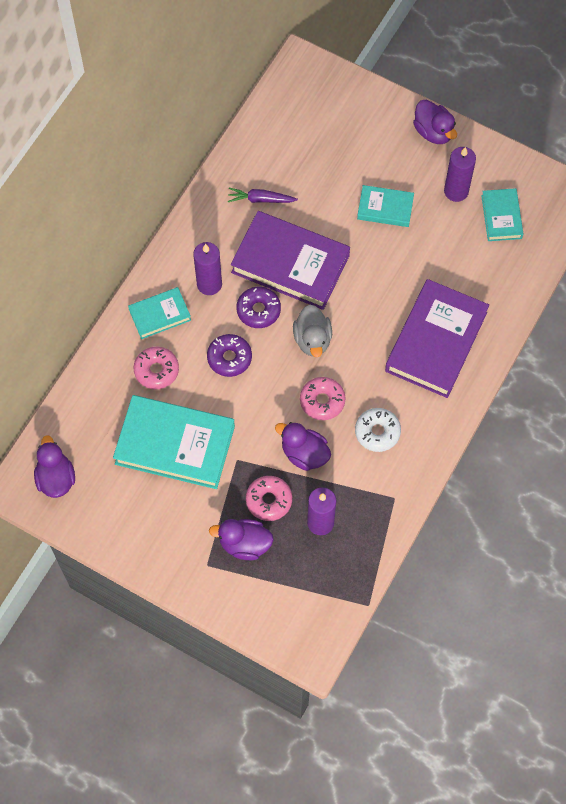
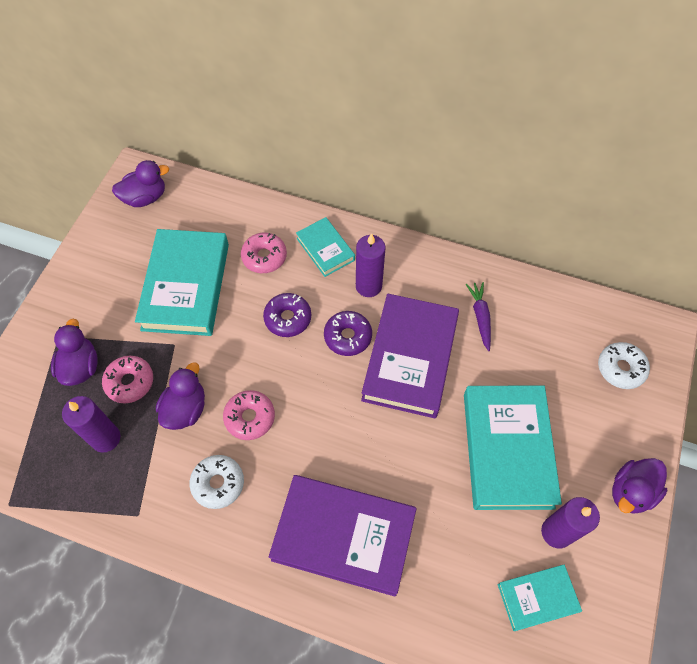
camera: 80 degrees right, 5 degrees down
grey duck [293,305,332,357] -> none
turquoise book [357,185,414,227] -> turquoise book [464,385,562,510], size x1.91
none -> white donut [598,342,650,389]

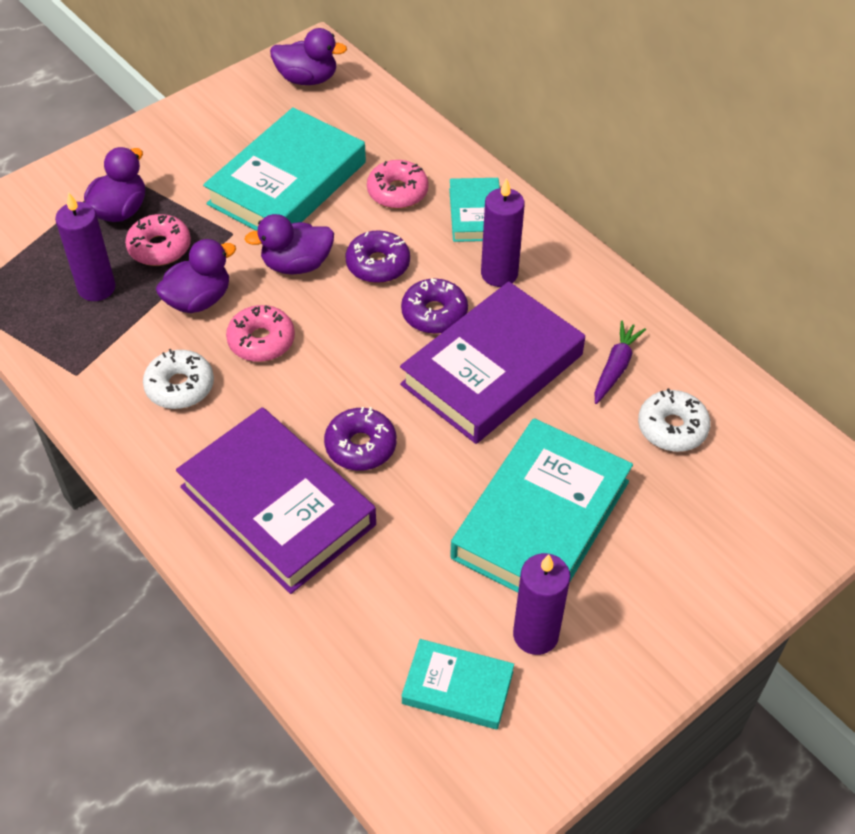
camera: 30 degrees right, 10 degrees down
white donut [598,342,650,389] -> white donut moved to [638,388,711,452]
purple duck [612,458,668,514] -> purple duck moved to [244,214,334,275]
none -> purple donut [324,407,397,471]

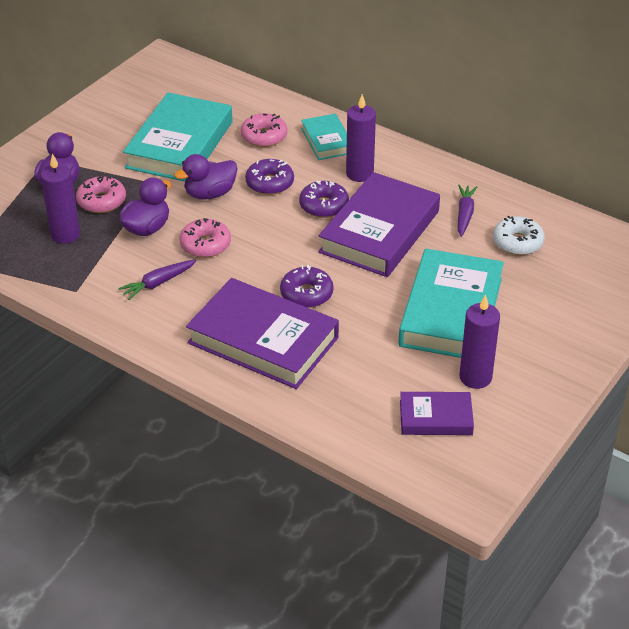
camera: 15 degrees left, 10 degrees down
white donut [143,349,214,409] -> purple carrot [118,260,196,300]
purple duck [270,28,347,85] -> none
turquoise book [402,639,514,730] -> purple book [400,392,474,435]

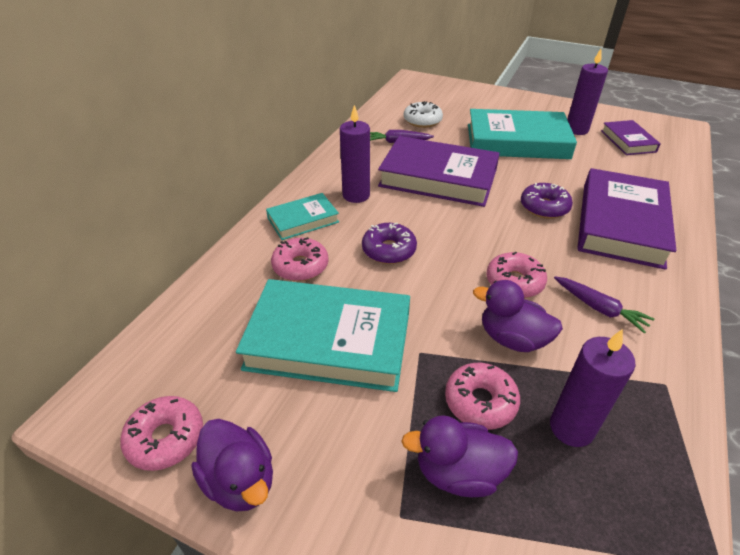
camera: 100 degrees left, 0 degrees up
purple duck [174,154,238,200] -> purple duck moved to [191,419,273,512]
purple donut [299,181,349,218] -> none
none -> pink donut [120,396,203,471]

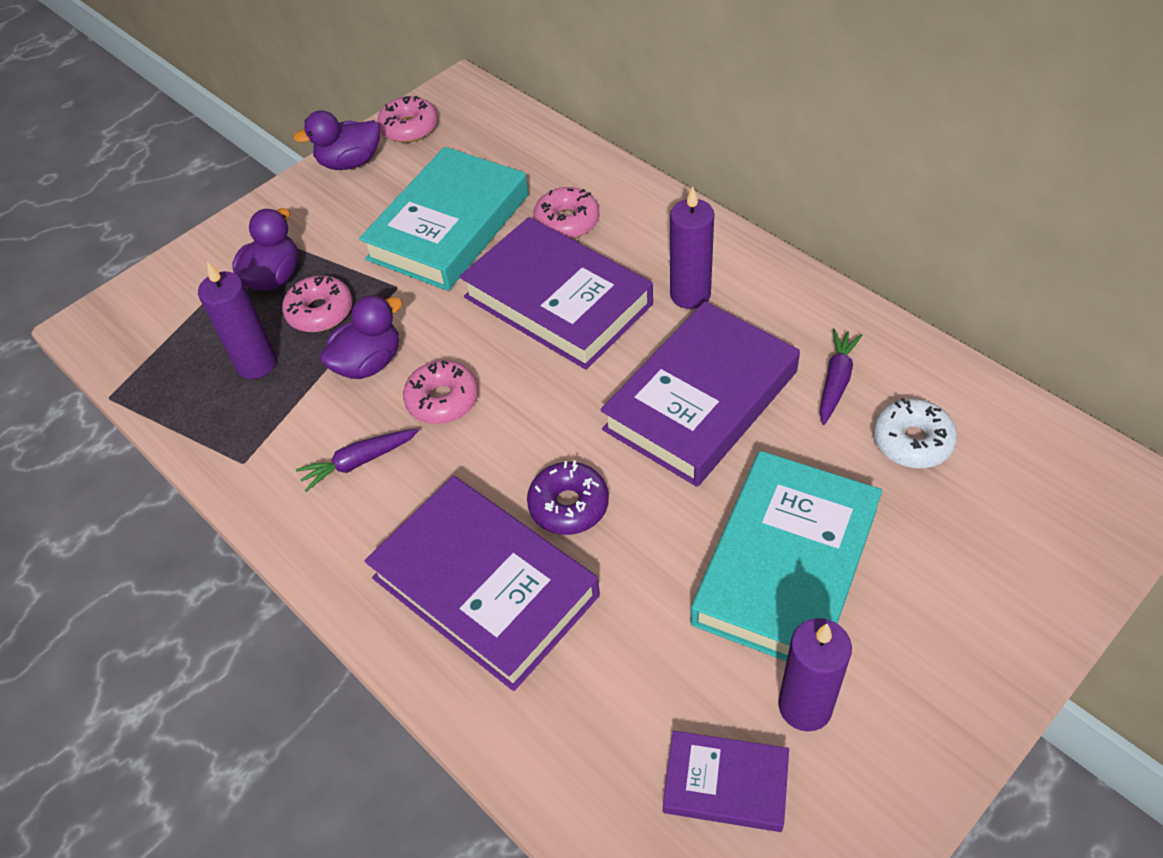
camera: 115 degrees right, 10 degrees up
turquoise book [266,193,339,240] -> none
purple donut [362,223,417,264] -> purple book [459,217,653,370]

